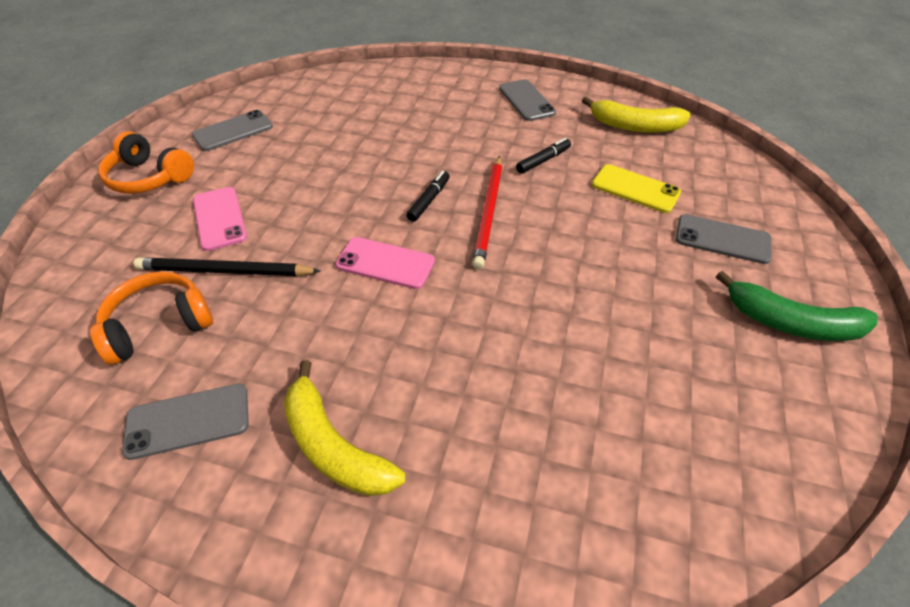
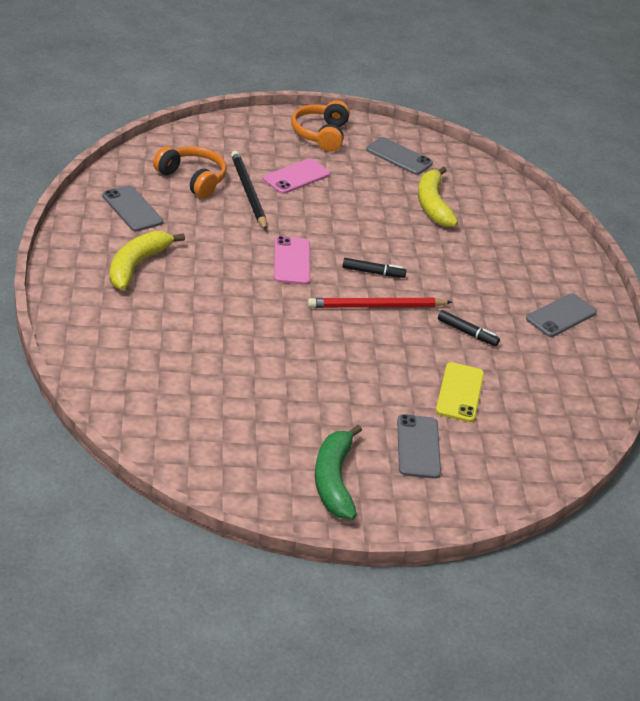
camera: 65 degrees right, 10 degrees down
yellow banana [582,97,691,133] -> yellow banana moved to [418,167,458,227]

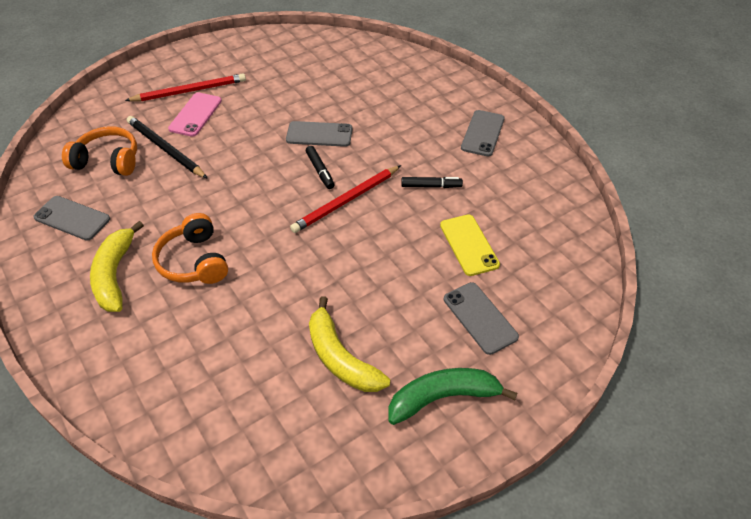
camera: 25 degrees left, 10 degrees up
pink phone [274,236,310,285] -> none
orange headphones [291,100,350,152] -> orange headphones moved to [152,213,228,284]
green banana [315,425,362,520] -> green banana turned 105 degrees clockwise [388,368,518,425]
black marker [342,258,407,278] -> black marker turned 90 degrees clockwise [306,146,335,189]
grey phone [366,137,433,175] -> grey phone moved to [286,121,353,147]
yellow banana [418,167,458,227] -> yellow banana moved to [309,296,390,392]
none -> red pencil [125,73,246,101]

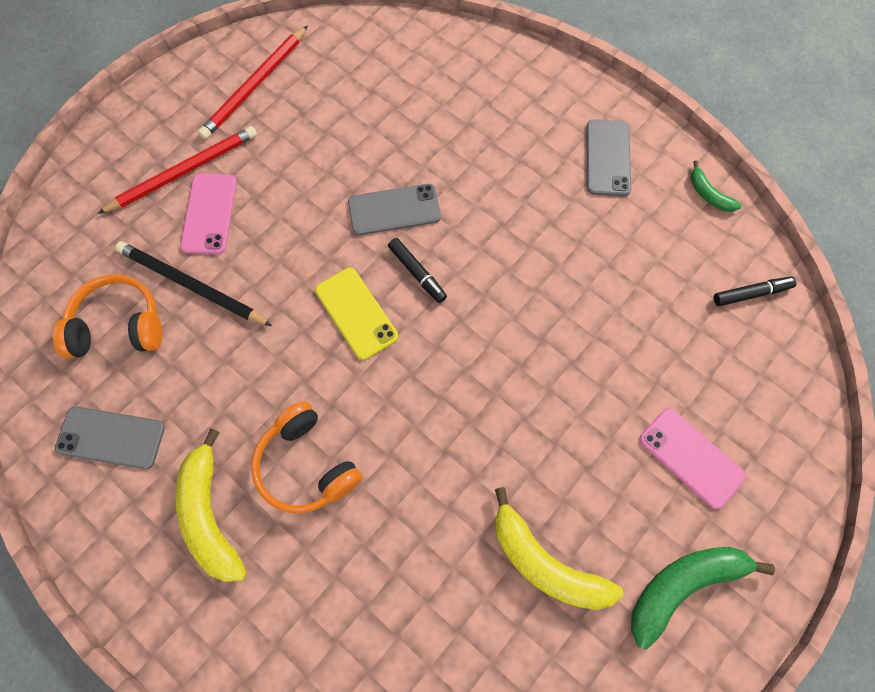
camera: 15 degrees left, 20 degrees up
red pencil [290,165,401,233] -> red pencil moved to [198,25,308,139]
black marker [401,177,463,188] -> black marker moved to [714,277,797,306]
yellow phone [440,214,500,276] -> yellow phone moved to [315,268,398,360]
grey phone [444,282,519,355] -> pink phone [639,408,746,509]
none -> green banana [691,161,742,212]

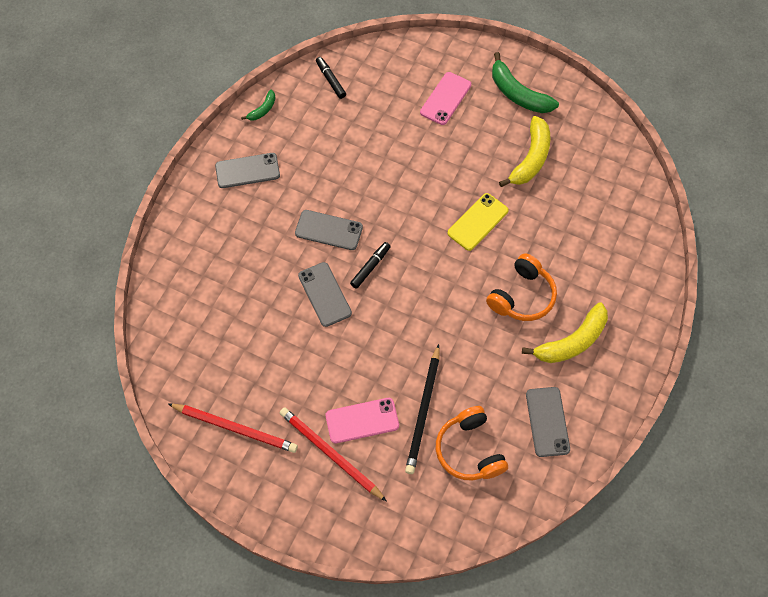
camera: 105 degrees left, 5 degrees down
yellow phone [315,268,398,360] -> yellow phone moved to [448,193,509,251]
none -> grey phone [295,210,363,250]

